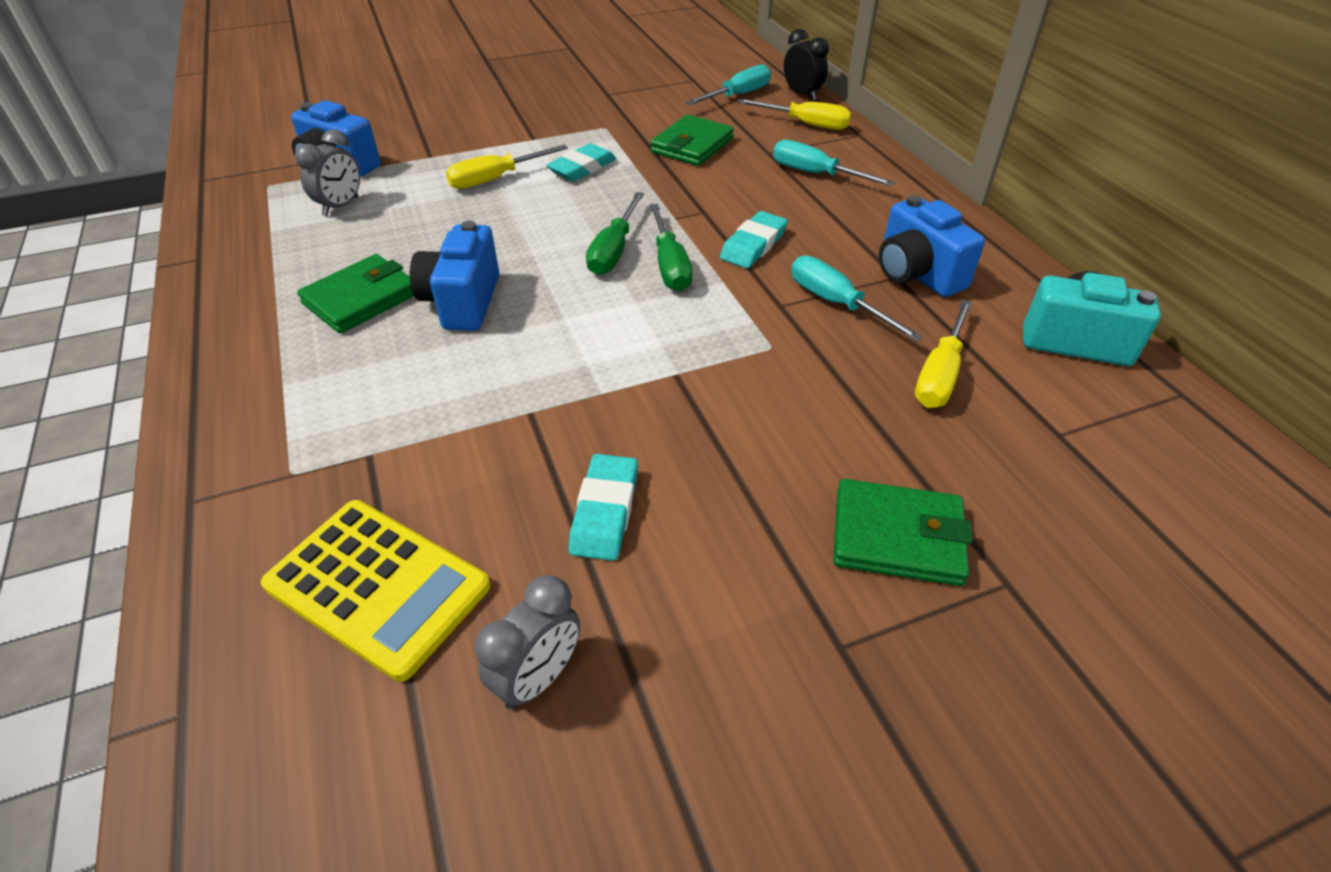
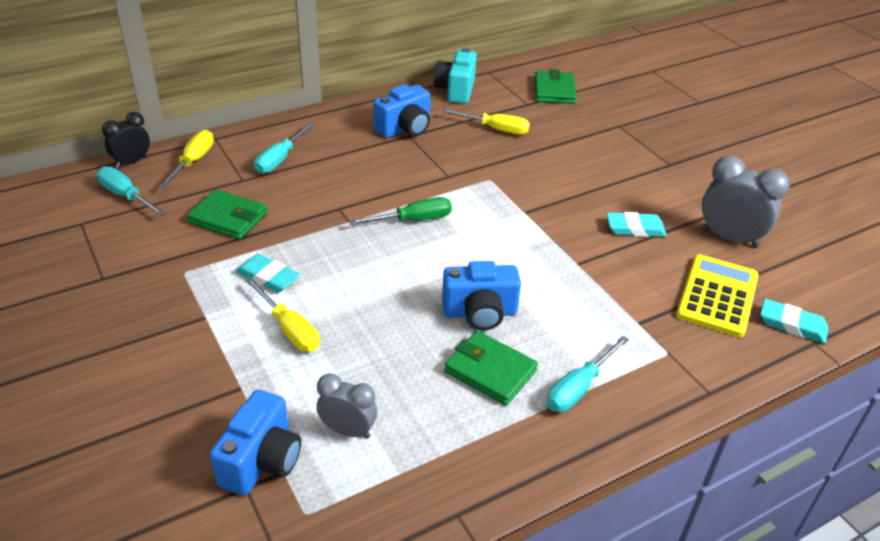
camera: 100 degrees left, 5 degrees down
grey clock [475,575,580,710] -> grey clock [702,156,790,248], size x1.59
green screwdriver [586,192,644,275] -> none
turquoise eraser [720,211,788,268] -> turquoise eraser moved to [760,299,828,344]
turquoise screwdriver [791,256,923,342] -> turquoise screwdriver moved to [547,336,629,412]
green wallet [833,479,973,586] -> green wallet moved to [534,69,577,104]

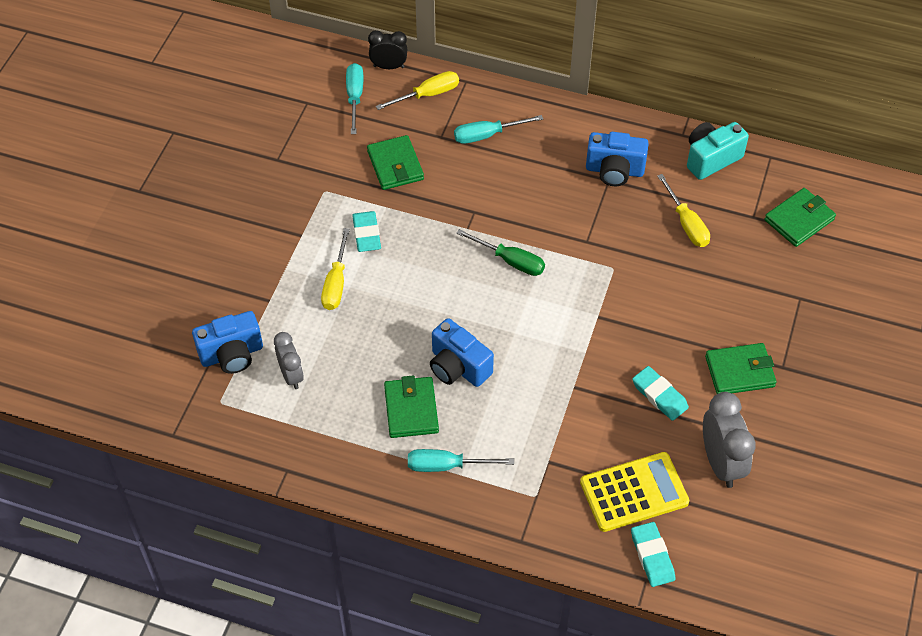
camera: 50 degrees right, 15 degrees up
none -> green wallet [705,343,777,394]

